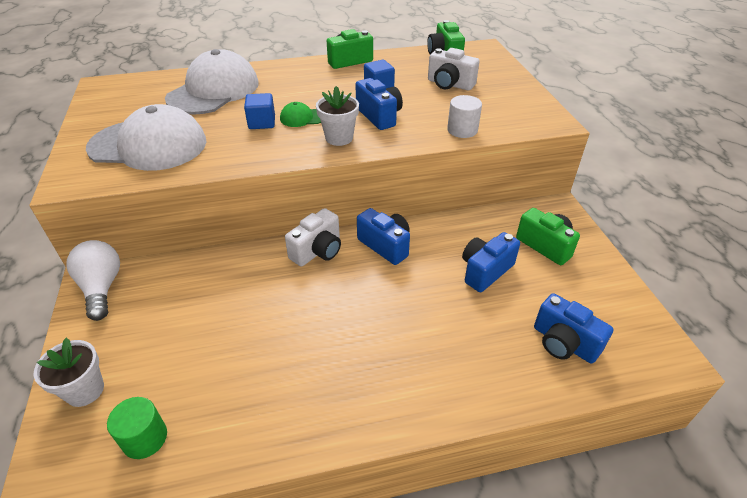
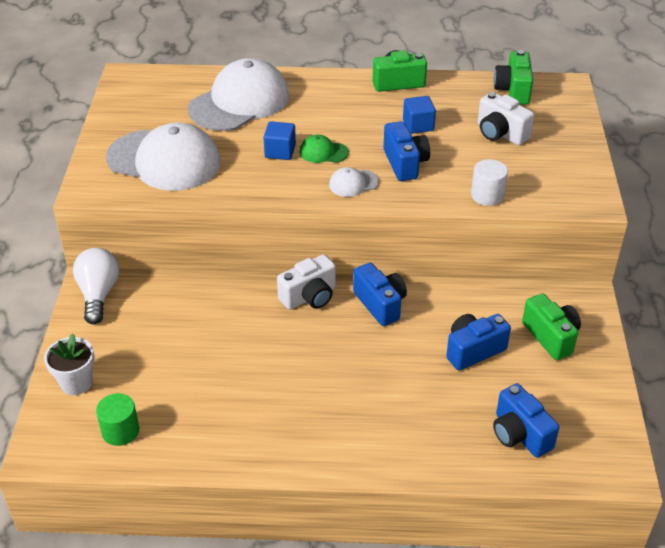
camera: 15 degrees right, 0 degrees up
white flower pot [316,86,359,146] -> white cap [329,167,379,197]

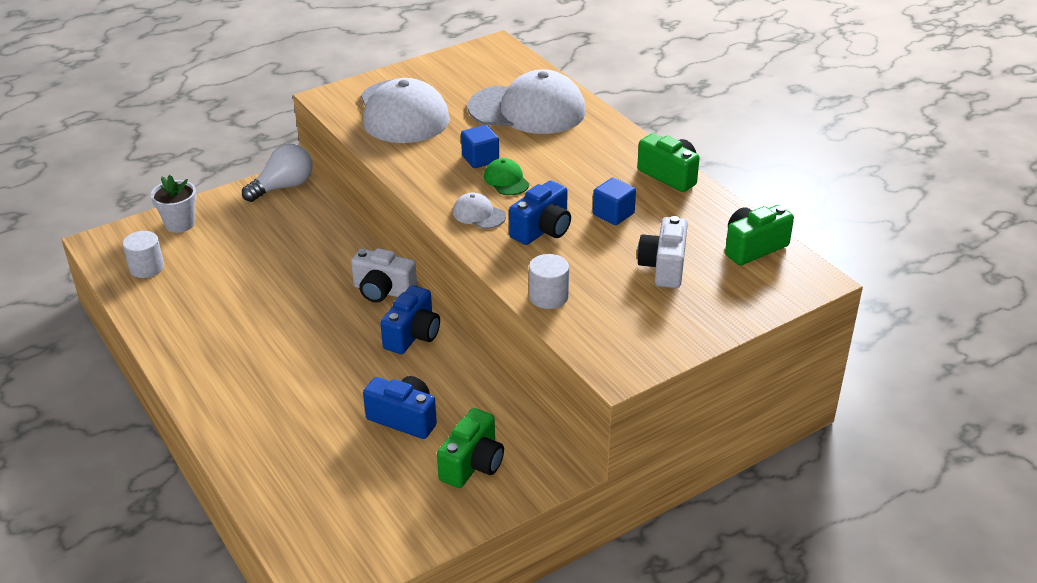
camera: 55 degrees right, 5 degrees down
green cylinder [96,393,139,446] -> white cylinder [123,231,164,278]
blue camera [493,383,559,458] -> none

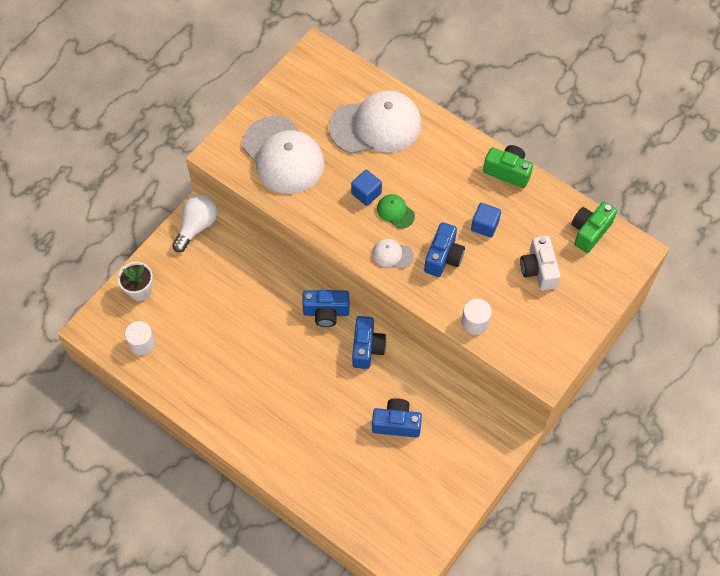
camera: 20 degrees left, 25 degrees up
white camera [351,248,417,303] -> blue camera [302,290,349,327]
green camera [437,408,504,488] -> none

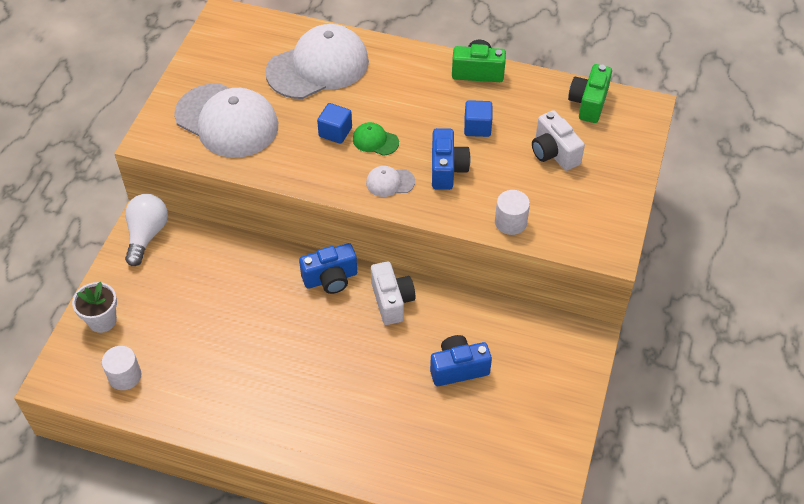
camera: 20 degrees left, 10 degrees down
blue camera [352,316,386,369] -> white camera [371,261,415,325]

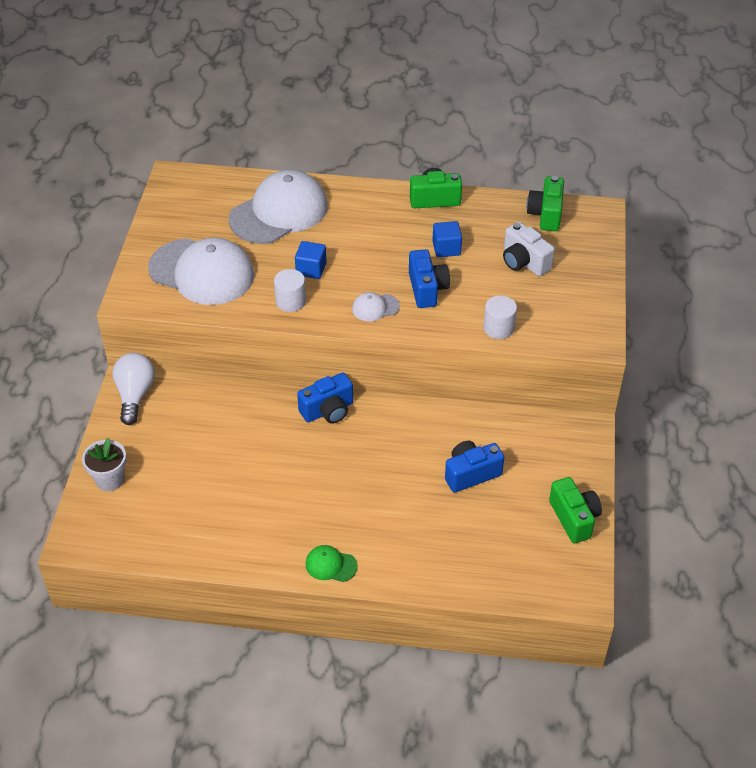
camera: 10 degrees left, 5 degrees down
white cylinder [102,346,141,390] -> white cylinder moved to [274,269,306,312]
green cap [353,122,399,156] -> green cap moved to [305,545,358,582]
white camera [371,261,415,325] -> none
none -> green camera [549,477,602,543]

